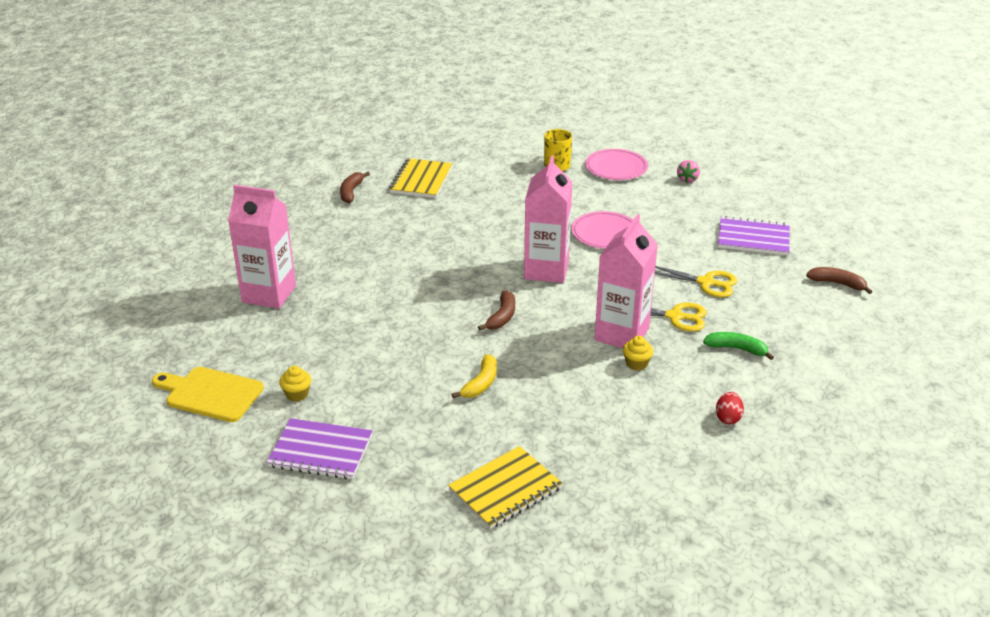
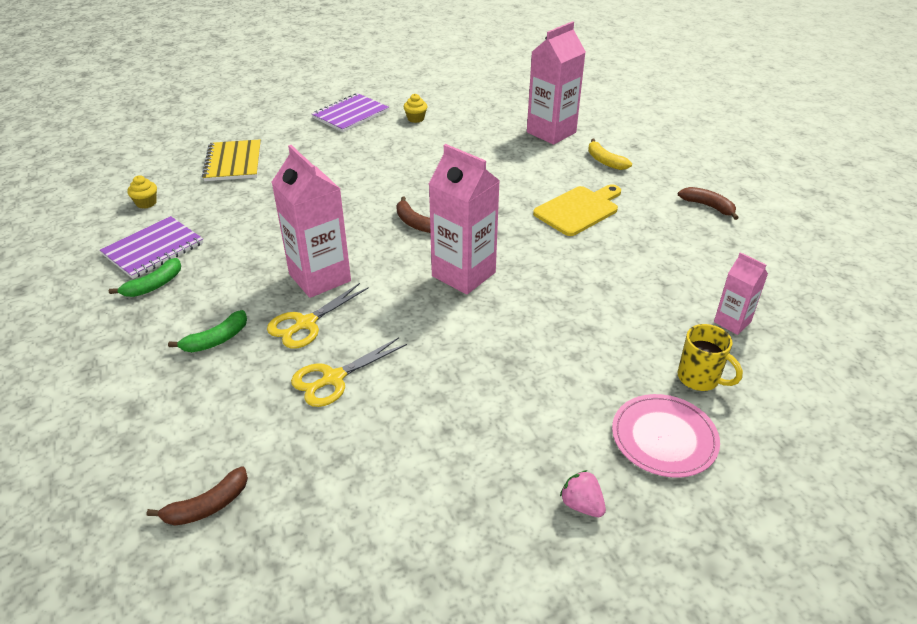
camera: 120 degrees right, 5 degrees up
yellow cutting board [152,367,264,422] -> yellow cutting board moved to [533,185,621,236]
yellow notebook [389,158,452,198] -> none
yellow banana [451,354,497,398] -> yellow banana moved to [588,138,632,170]
pink plate [571,211,633,249] -> none
yellow cupcake [623,336,653,371] -> yellow cupcake moved to [127,175,157,209]
red egg [716,392,744,424] -> green banana [109,258,181,297]
purple notebook [718,216,790,255] -> purple notebook moved to [100,216,204,279]
none -> pink carton [714,252,768,335]

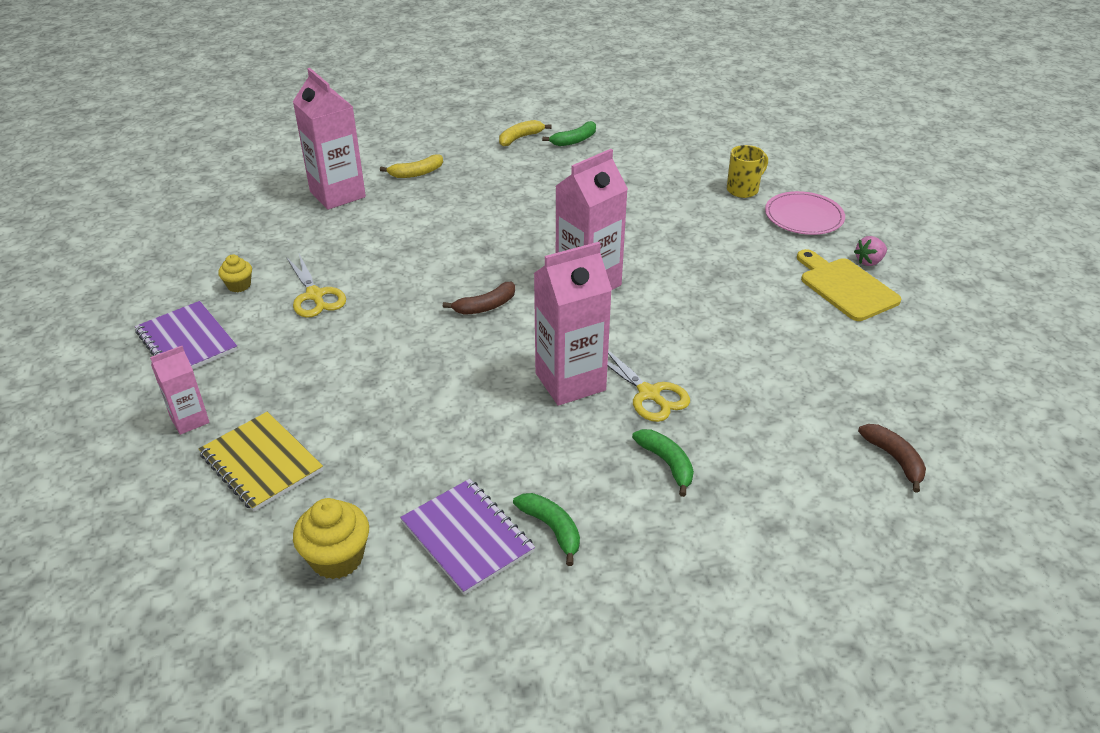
camera: 80 degrees left, 0 degrees up
yellow cupcake [127,175,157,209] -> yellow cupcake [293,498,369,579], size x1.67
yellow notebook [202,139,261,181] -> yellow notebook turned 45 degrees clockwise [199,412,323,511]
yellow scissors [291,337,407,407] -> yellow scissors moved to [286,254,346,318]
yellow cutting board [533,185,621,236] -> yellow cutting board moved to [797,249,901,321]
brown banana [678,187,739,220] -> yellow banana [499,120,552,146]
pink carton [714,252,768,335] -> pink carton moved to [150,346,210,435]
none -> green banana [542,121,596,146]

